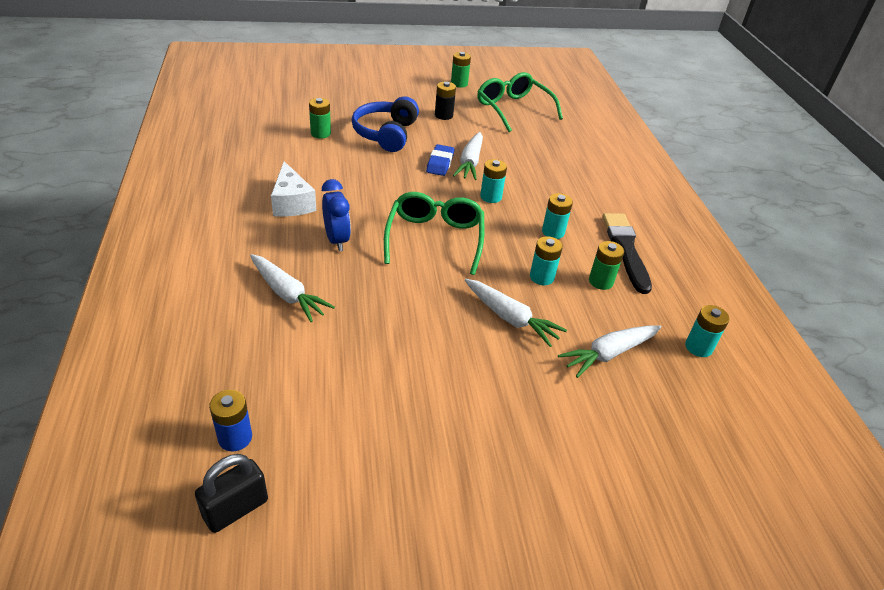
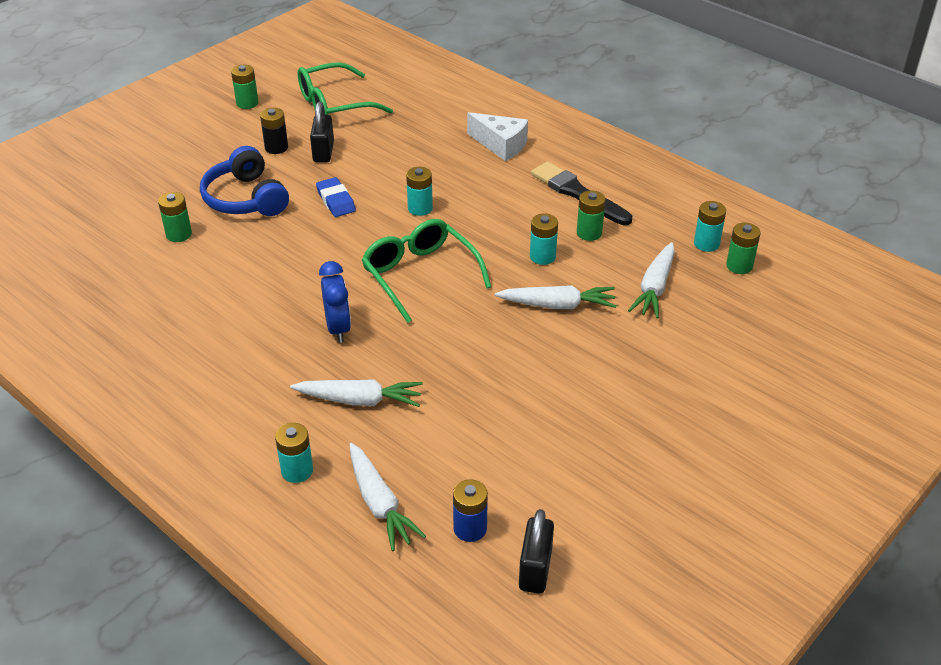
camera: 35 degrees left, 0 degrees up
white cheese [271,161,316,217] -> white cheese moved to [467,112,528,161]
blue clock [322,179,351,251] -> blue clock turned 45 degrees clockwise [319,261,351,343]
white carrot [453,132,483,180] -> white carrot moved to [349,443,426,552]
green glasses [477,72,563,132] -> green glasses turned 45 degrees counterclockwise [298,62,393,115]
turquoise battery [542,193,573,239] -> turquoise battery moved to [275,423,313,483]
none -> black padlock [310,102,334,162]
none -> green battery [726,222,761,274]

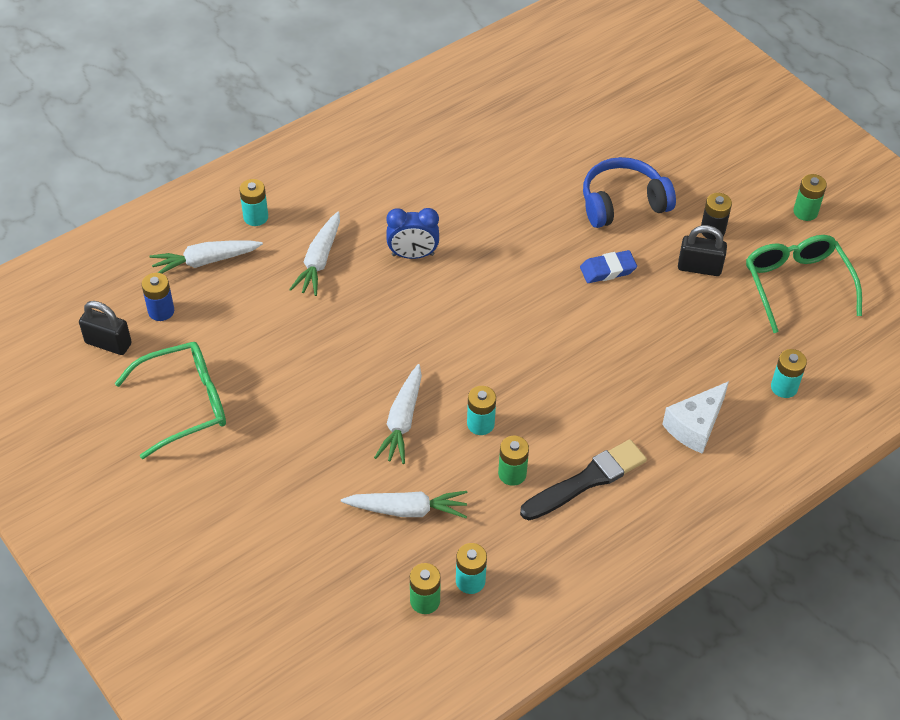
camera: 100 degrees right, 10 degrees up
green battery [158,192,192,242] -> none
green glasses [362,219,491,323] -> green glasses moved to [114,342,226,459]
turquoise battery [406,167,433,216] -> turquoise battery moved to [771,349,807,398]
white carrot [628,242,675,318] -> white carrot turned 150 degrees clockwise [341,491,467,518]

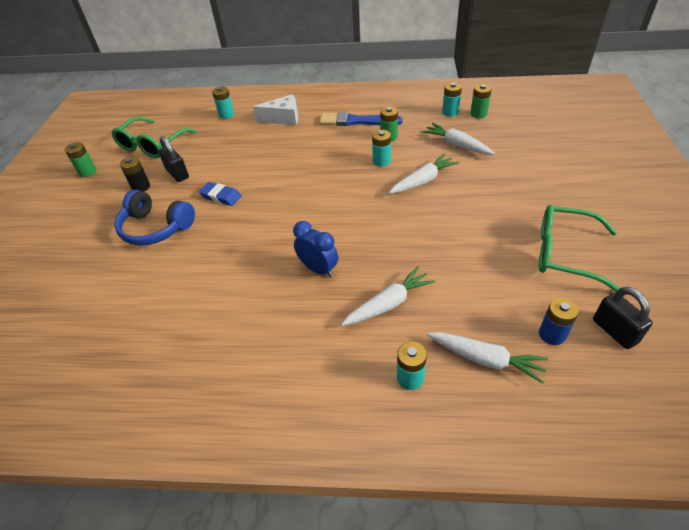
camera: 135 degrees left, 5 degrees down
black brush [520,440,647,520] -> blue brush [320,112,403,126]

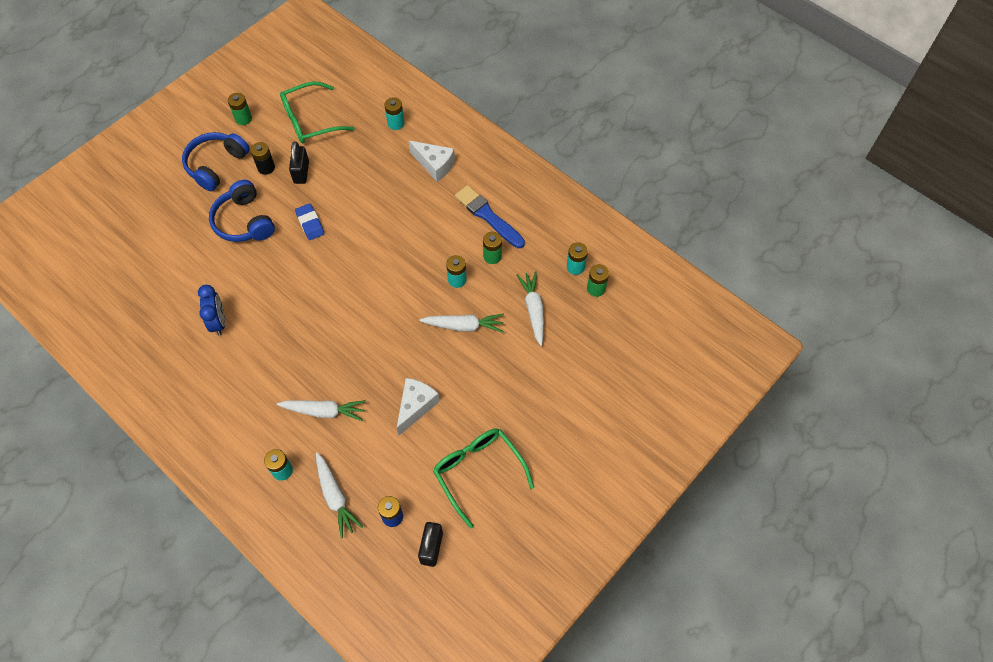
camera: 35 degrees right, 15 degrees up
blue clock [293,221,338,277] -> blue clock moved to [198,285,225,335]
none -> blue headphones [182,132,250,191]
none -> white cheese [397,378,440,435]

